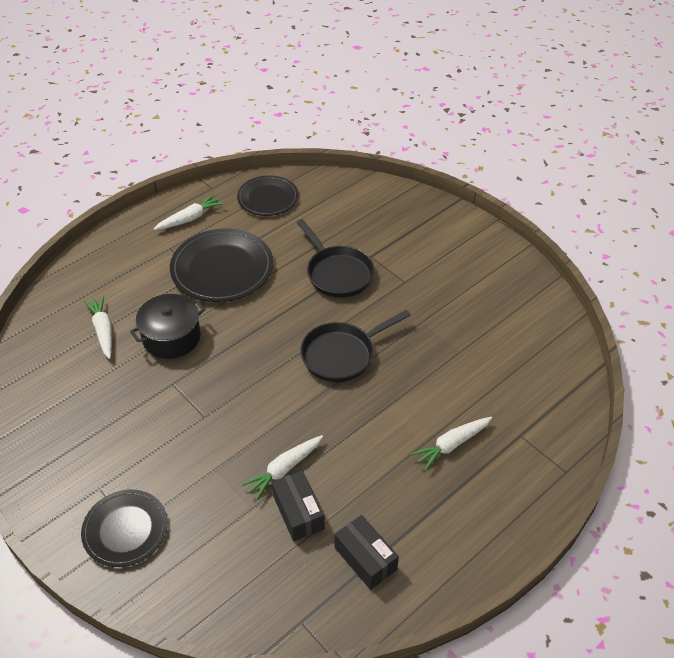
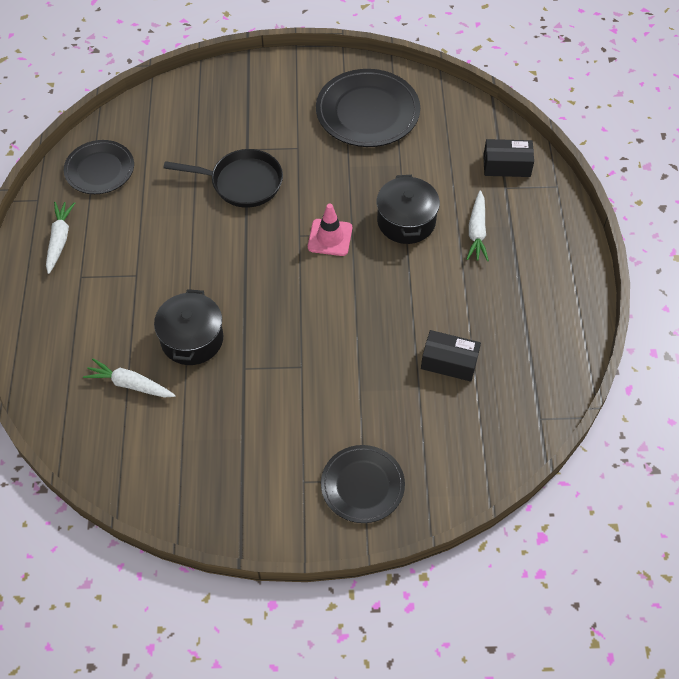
camera: 50 degrees left, 10 degrees up
black plate [170,229,273,302] -> black plate moved to [316,69,420,147]
white carrot [241,435,323,500] -> none
black pan [300,310,411,382] -> pink traffic cone [308,204,352,256]
black box [335,515,399,590] -> black box moved to [483,139,534,177]
none -> black pot [377,175,440,244]

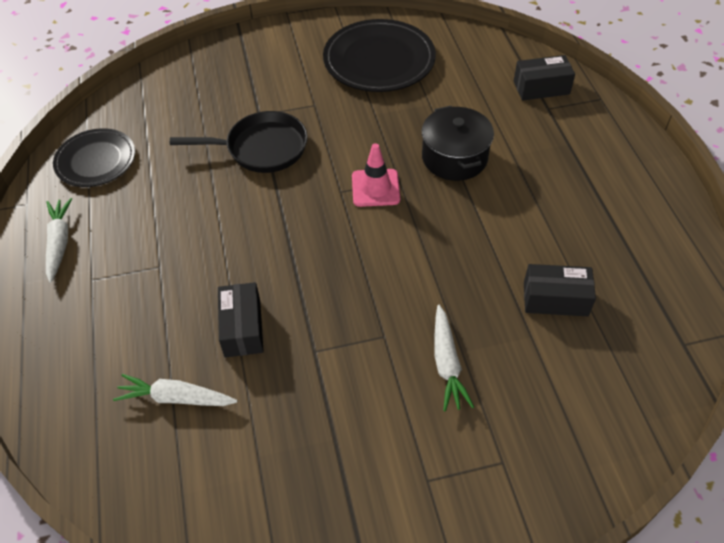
camera: 10 degrees left, 5 degrees down
black pot [154,289,223,365] -> black box [218,282,264,357]
black plate [321,445,405,523] -> none
white carrot [467,190,489,261] -> white carrot moved to [434,305,474,411]

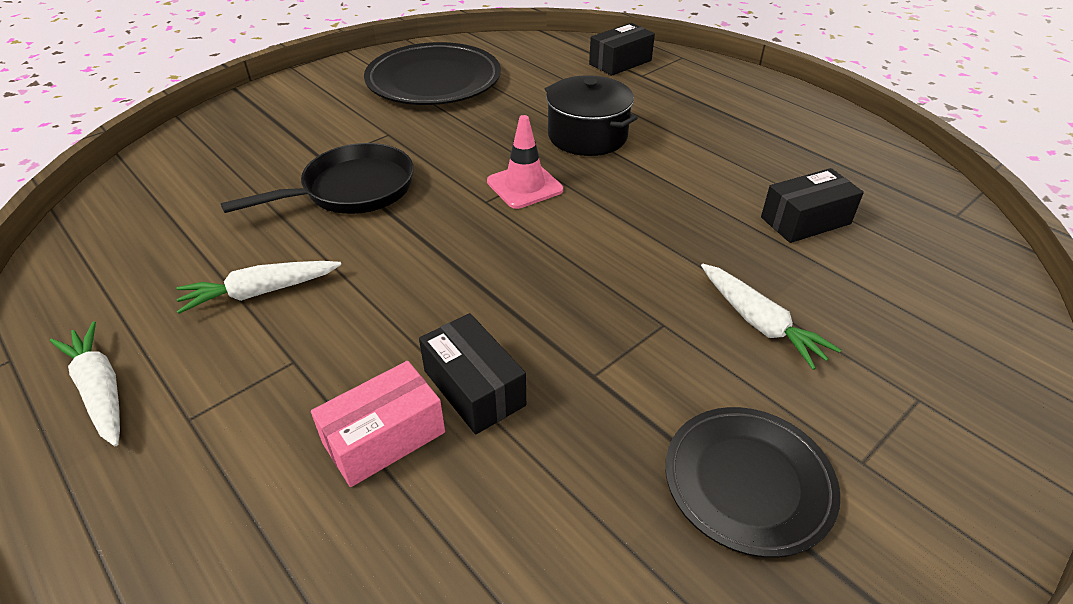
camera: 30 degrees left, 10 degrees down
black plate [53,128,135,187] -> black plate moved to [665,407,840,558]
white carrot [113,374,237,406] -> white carrot moved to [176,261,341,314]
none -> pink box [311,361,445,487]

